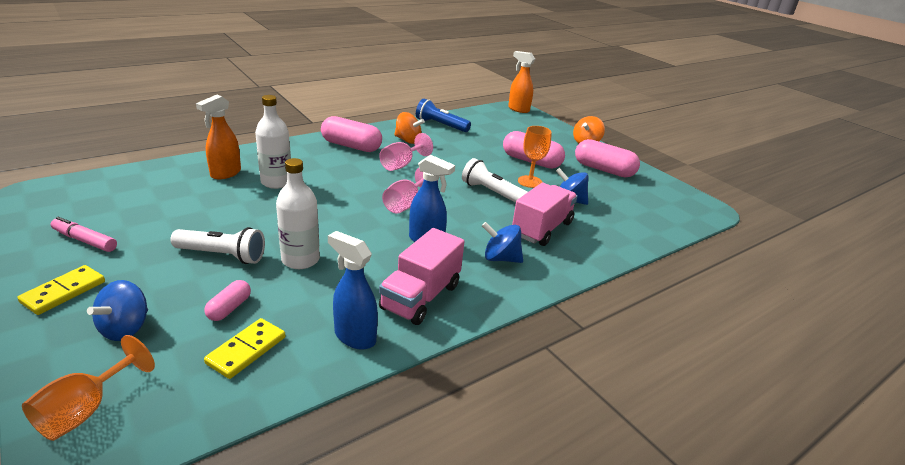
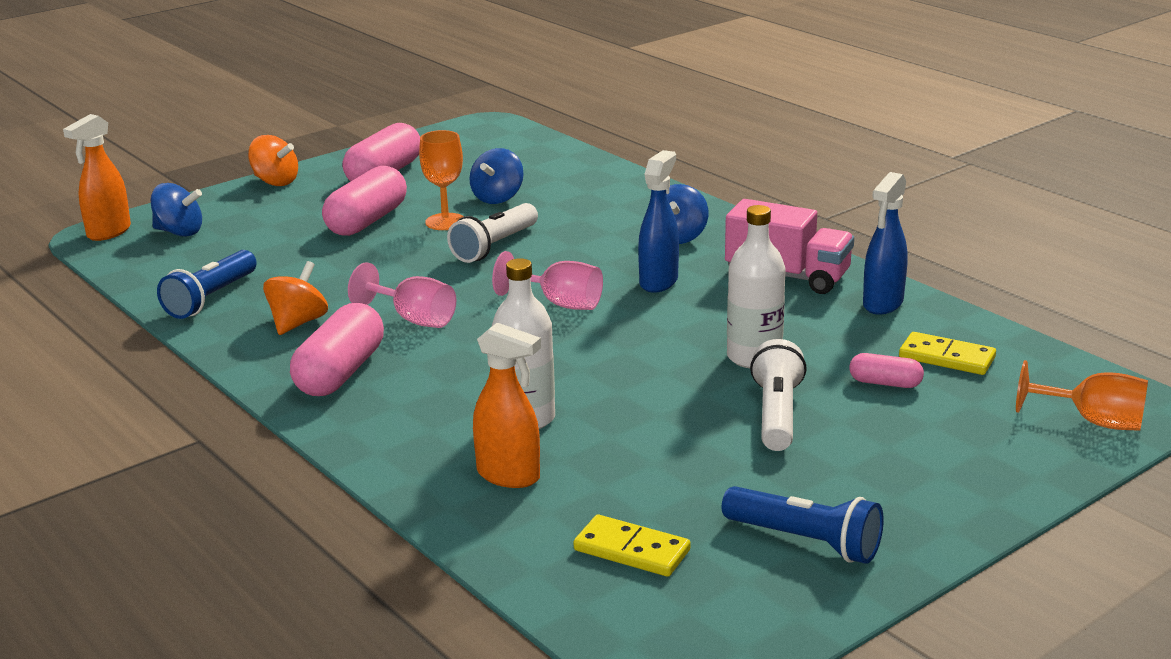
camera: 90 degrees left, 5 degrees down
yellow domino [17,265,105,315] -> yellow domino moved to [574,515,691,577]
pink marker [51,217,117,252] -> blue flashlight [722,486,884,564]
blue spinning top [87,280,148,341] -> blue spinning top moved to [151,183,202,237]
pink truck [512,183,578,246] -> none

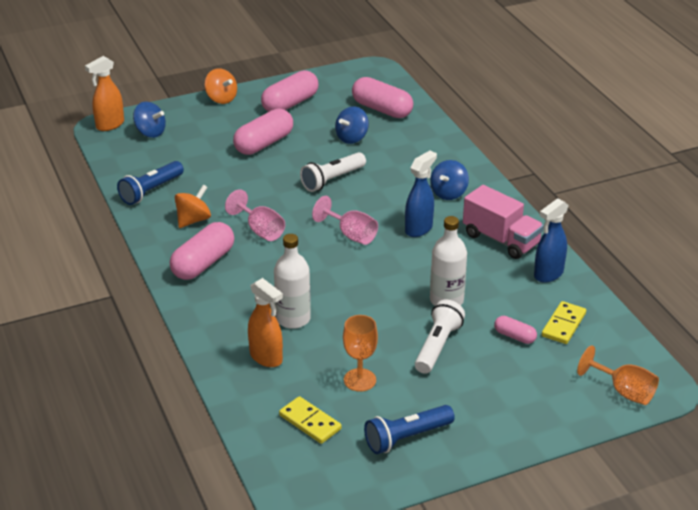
camera: 15 degrees right, 10 degrees up
orange goblet [419,130,464,230] -> orange goblet moved to [343,315,378,392]
blue flashlight [722,486,884,564] -> blue flashlight turned 105 degrees clockwise [364,405,455,454]
yellow domino [899,332,996,375] -> yellow domino turned 75 degrees clockwise [542,301,586,344]
none -> pink capsule [352,77,413,118]

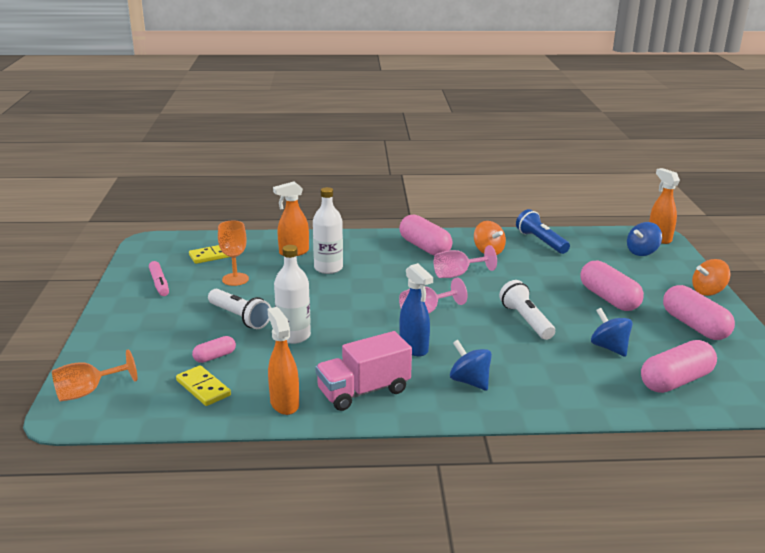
camera: 110 degrees right, 10 degrees down
blue flashlight [364,405,455,454] -> pink marker [149,261,169,296]
blue spray bottle [534,198,569,283] -> orange spray bottle [267,307,299,415]

